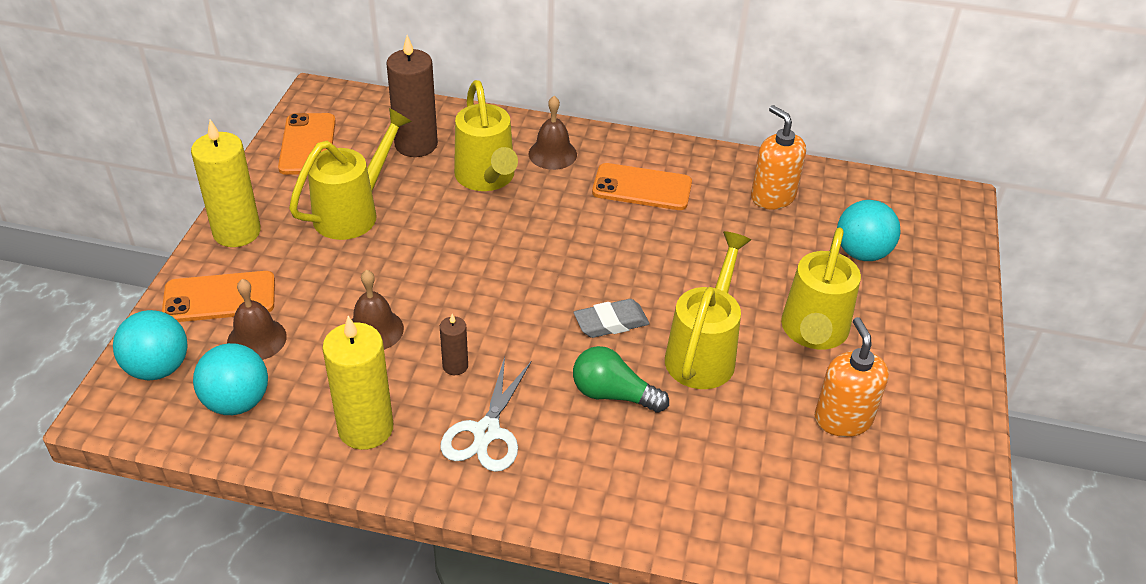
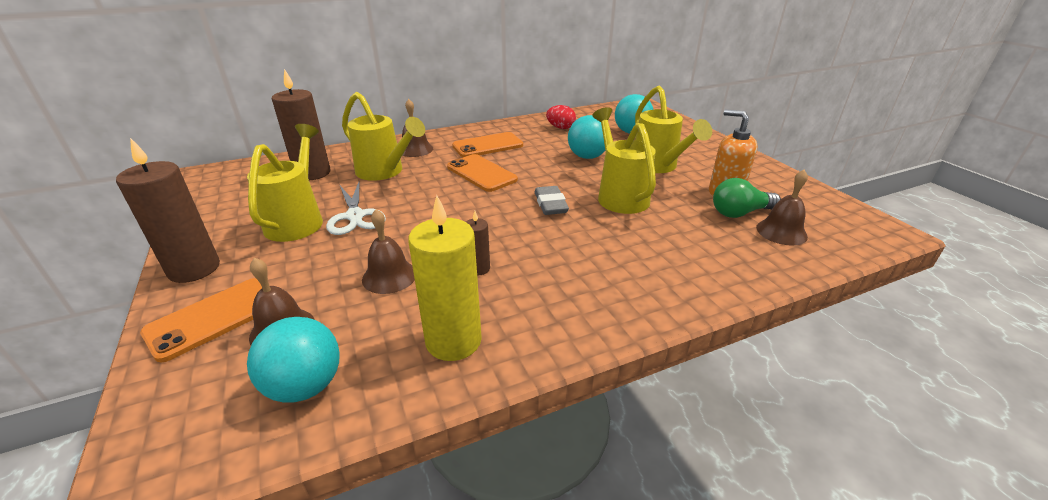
camera: 35 degrees left, 10 degrees down
turquoise ball [113,310,188,380] -> turquoise ball moved to [568,115,605,159]
yellow candle [191,119,261,247] -> brown candle [116,138,220,283]
orange phone [278,113,336,175] -> orange phone moved to [447,154,518,192]
white scissors [441,357,532,472] -> white scissors moved to [326,181,386,235]
green light bulb [573,346,669,413] -> green light bulb moved to [713,178,781,218]
grey eraser [574,299,649,338] -> grey eraser turned 45 degrees counterclockwise [535,186,569,215]
orange soap dispenser [751,105,806,210] -> red egg [546,105,576,129]
none -> brown bell [756,170,808,246]

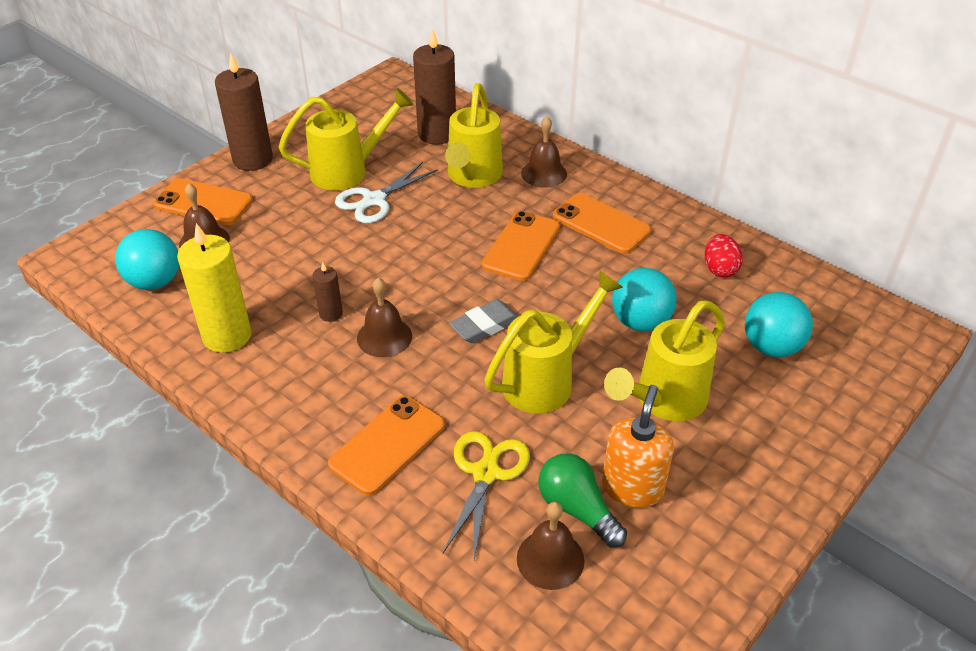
camera: 65 degrees right, 10 degrees up
brown bell [362,209,415,294] -> brown bell moved to [357,278,412,357]
none -> orange phone [328,396,445,495]
none -> yellow scissors [443,431,530,560]

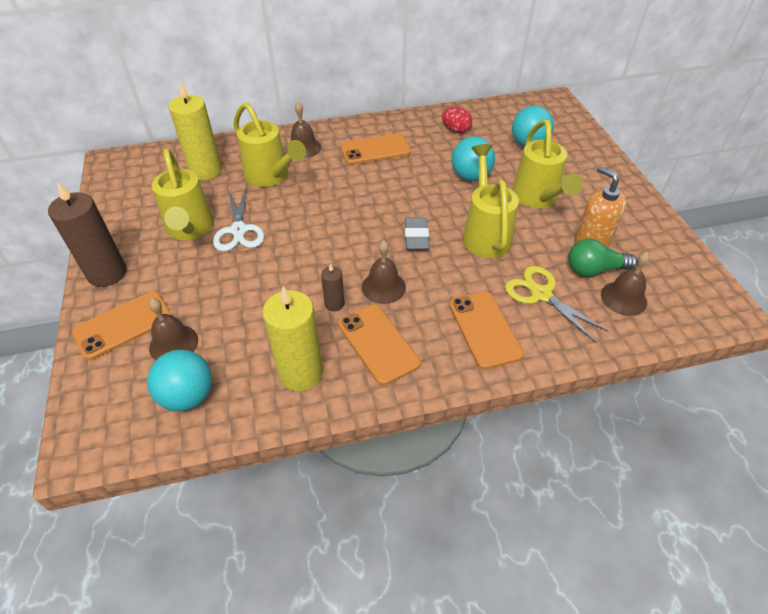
camera: 55 degrees left, 5 degrees up
yellow watering can [279,88,414,191] -> yellow watering can turned 150 degrees clockwise [152,149,214,240]
brown candle [413,28,456,144] -> yellow candle [168,82,222,180]
orange phone [482,211,560,281] -> orange phone moved to [338,304,421,385]

